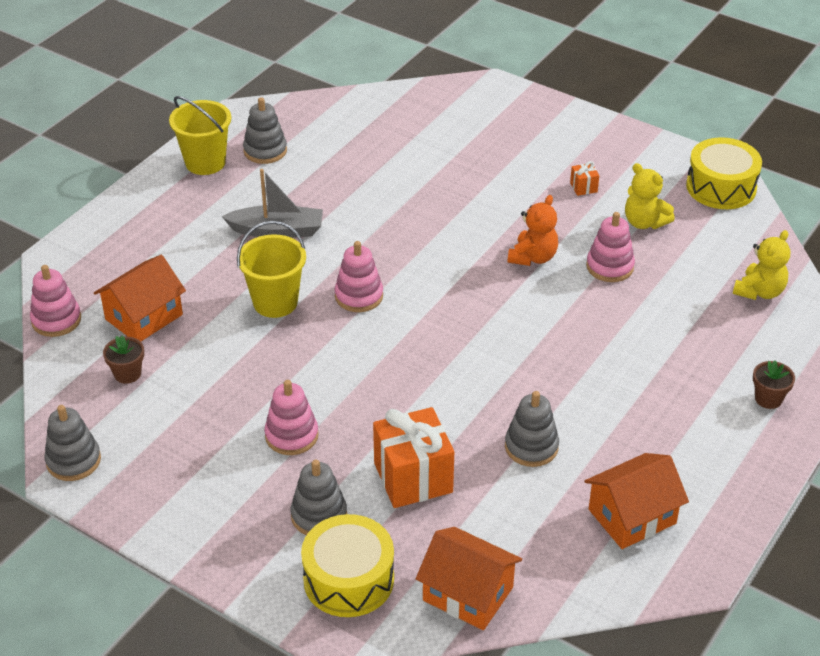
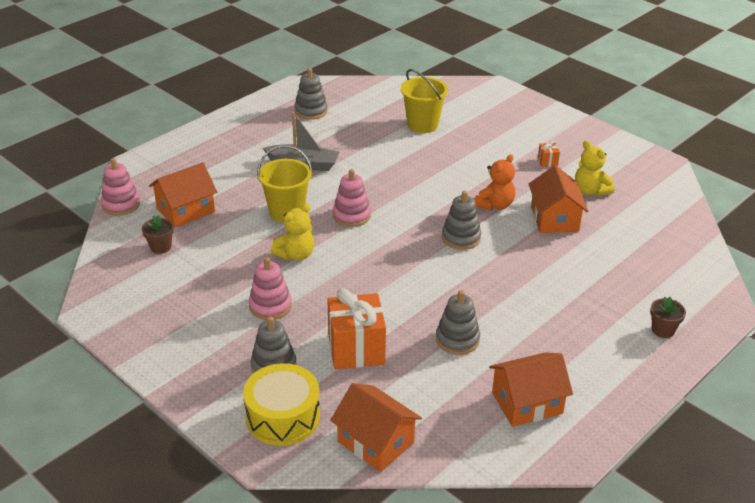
camera: 10 degrees right, 5 degrees down
grey stacking toy [44,405,101,481] -> grey stacking toy moved to [442,191,481,250]
yellow bucket [169,96,231,175] -> yellow bucket moved to [401,69,448,133]
pink stacking toy [586,212,635,282] -> orange house [529,165,588,233]
yellow drum [686,137,762,209] -> none
yellow teddy bear [733,230,790,300] -> yellow teddy bear moved to [271,204,314,261]

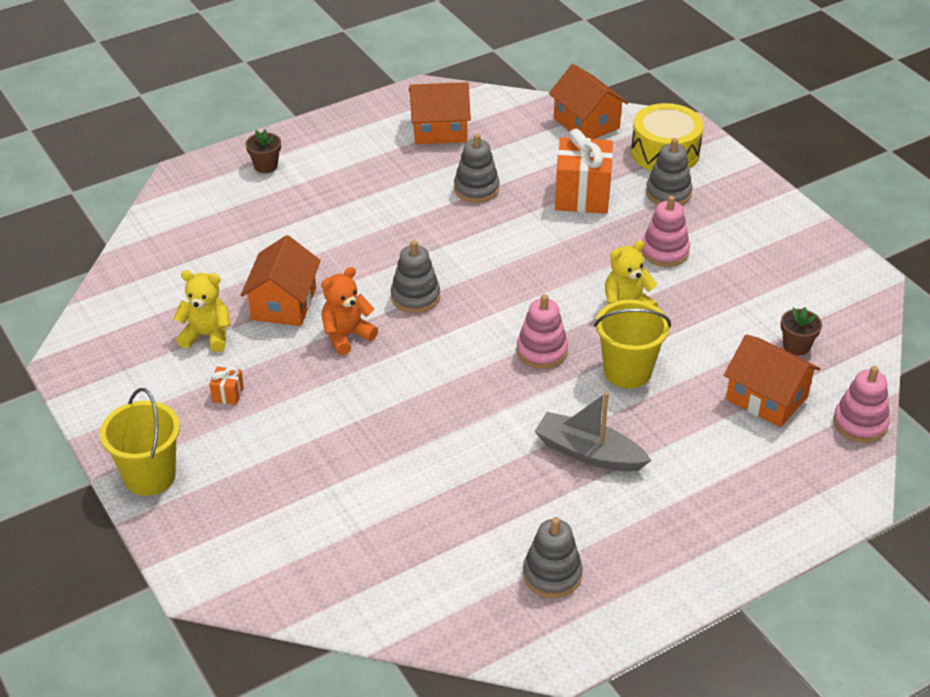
camera: 165 degrees left, 5 degrees up
orange house [149,162,217,228] -> orange house turned 60 degrees clockwise [724,334,821,428]
yellow bucket [401,69,448,133] -> yellow bucket moved to [100,388,180,496]
yellow teddy bear [575,140,615,196] -> yellow teddy bear turned 60 degrees counterclockwise [173,270,231,352]

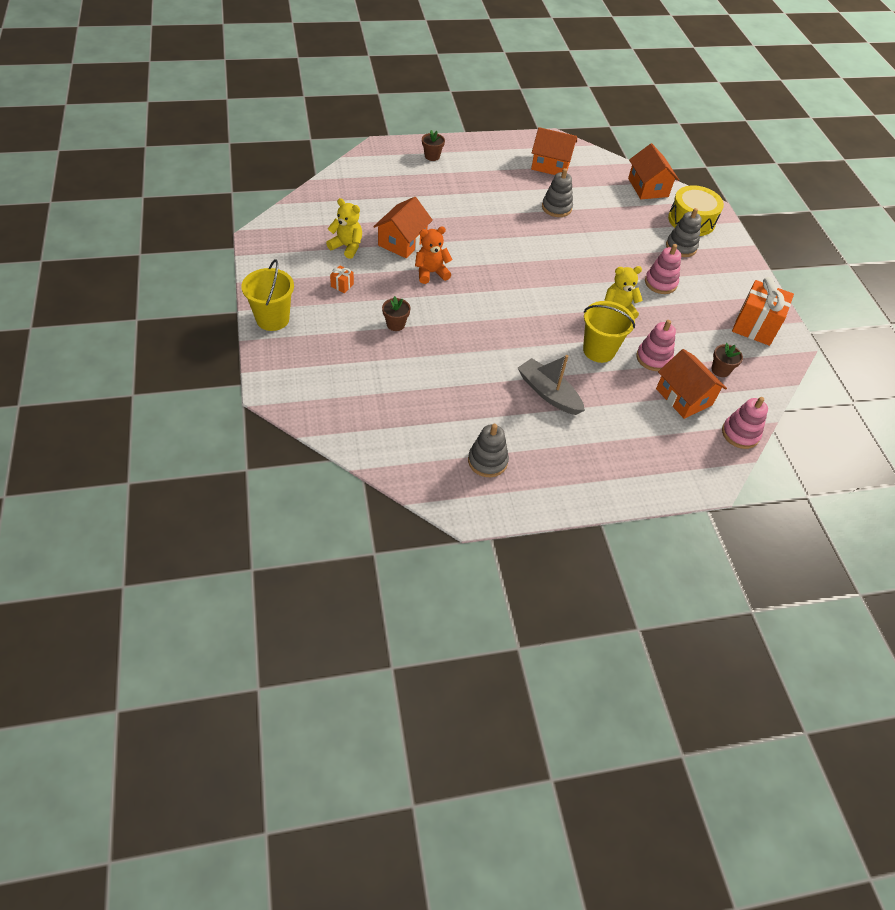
camera: 15 degrees right, 10 degrees up
grey stacking toy [391,240,440,313] -> none
pink stacking toy [517,294,568,369] -> pink stacking toy moved to [636,320,676,371]
orange gift [555,129,613,214] -> orange gift moved to [732,277,794,346]
none -> brown flower pot [382,296,411,331]

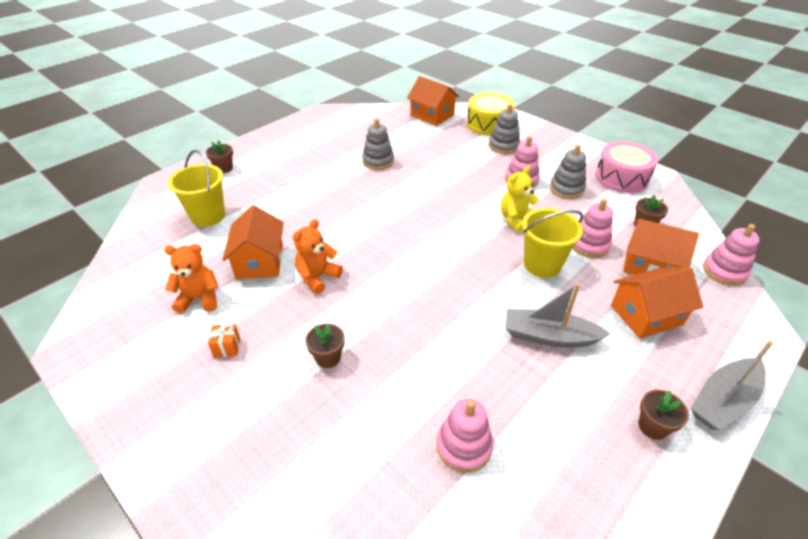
camera: 30 degrees left, 10 degrees down
yellow bucket [241,259,294,331] -> yellow bucket moved to [168,150,225,227]
yellow teddy bear [326,198,362,259] -> orange teddy bear [164,244,218,314]
grey stacking toy [468,424,509,477] -> grey stacking toy moved to [550,144,586,199]
orange house [531,127,577,175] -> orange house moved to [611,267,703,339]
orange gift [732,277,794,346] -> pink drum [596,141,658,193]
none -> pink stacking toy [437,399,493,473]
none -> brown flower pot [638,390,689,440]
none -> grey boat [691,340,773,430]

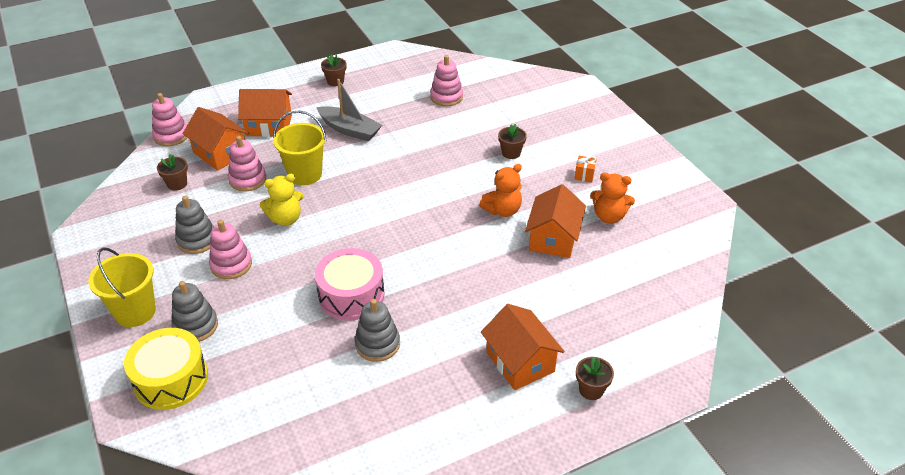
camera: 160 degrees left, 0 degrees up
yellow bucket [168,150,225,227] -> yellow bucket moved to [88,247,156,327]
orange house [407,76,459,126] -> orange house moved to [481,304,565,390]
pink drum [596,141,658,193] -> pink drum moved to [315,248,385,321]
grey boat [691,340,773,430] -> none

